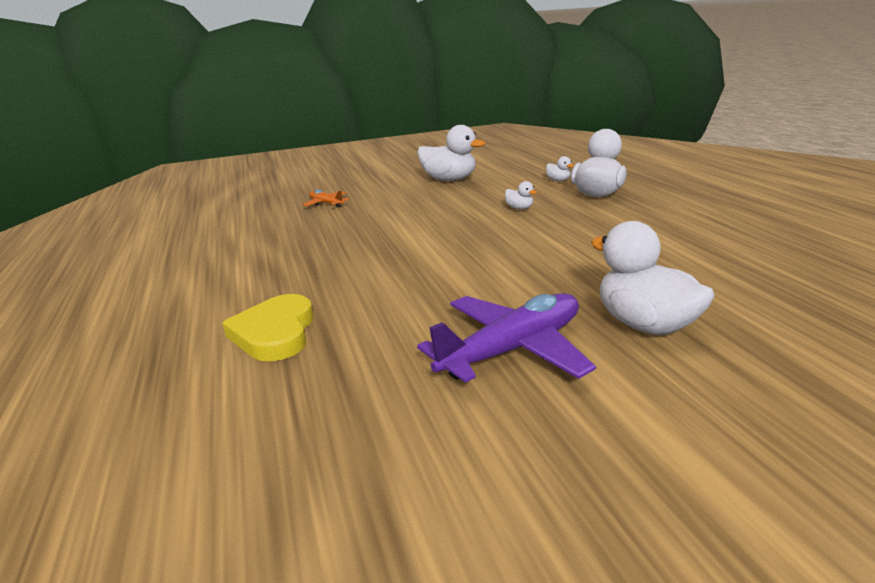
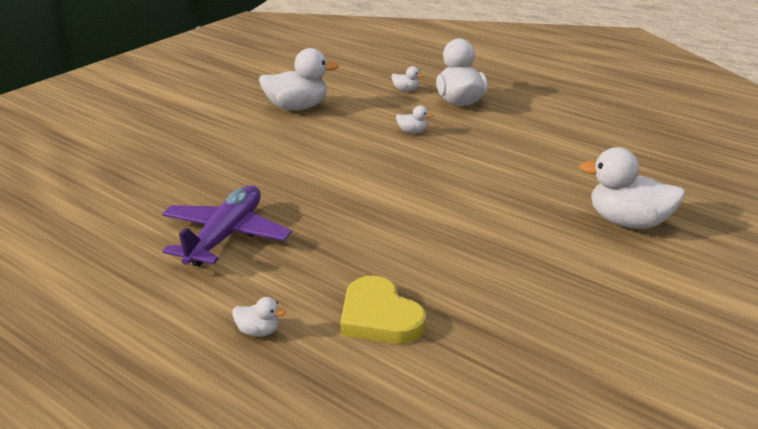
camera: 35 degrees left, 5 degrees up
orange plane [303,189,349,207] -> none
purple plane [417,293,596,383] -> purple plane moved to [162,185,292,267]
none -> white duck [232,297,286,336]

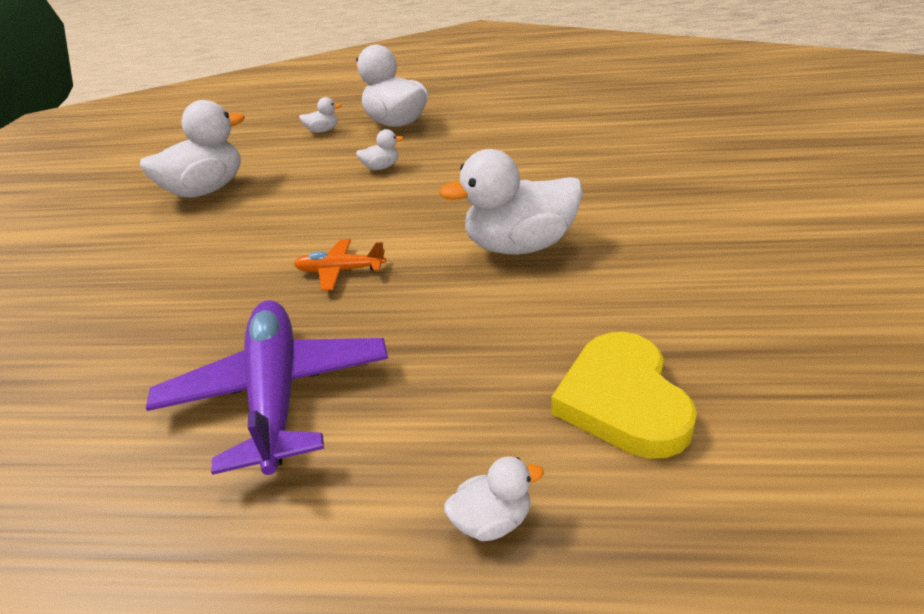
camera: 30 degrees left, 5 degrees up
yellow heart [340,276,426,344] -> yellow heart turned 60 degrees clockwise [551,332,697,459]
white duck [579,147,686,229] -> white duck moved to [439,149,583,254]
none -> orange plane [294,239,386,291]

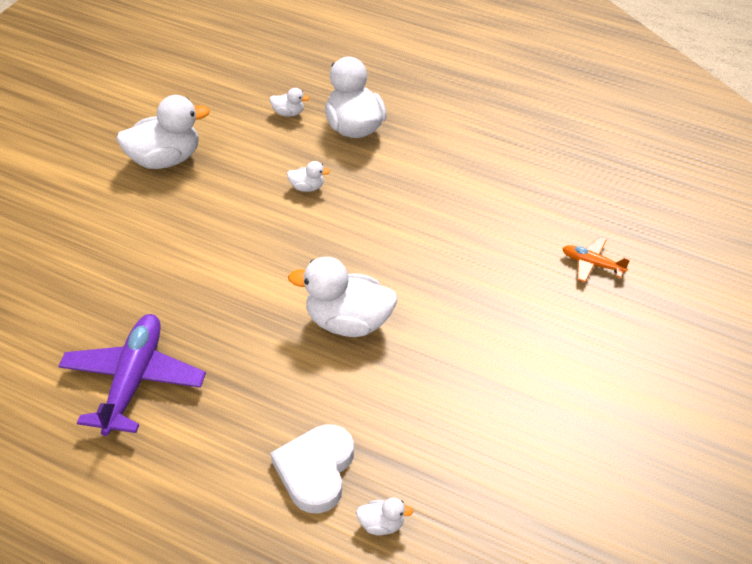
camera: 20 degrees right, 10 degrees up
orange plane [294,239,386,291] -> orange plane moved to [562,237,630,282]
white duck [444,457,544,541] -> white duck moved to [356,497,413,535]
yellow heart [551,332,697,459] -> white heart [271,424,354,513]

